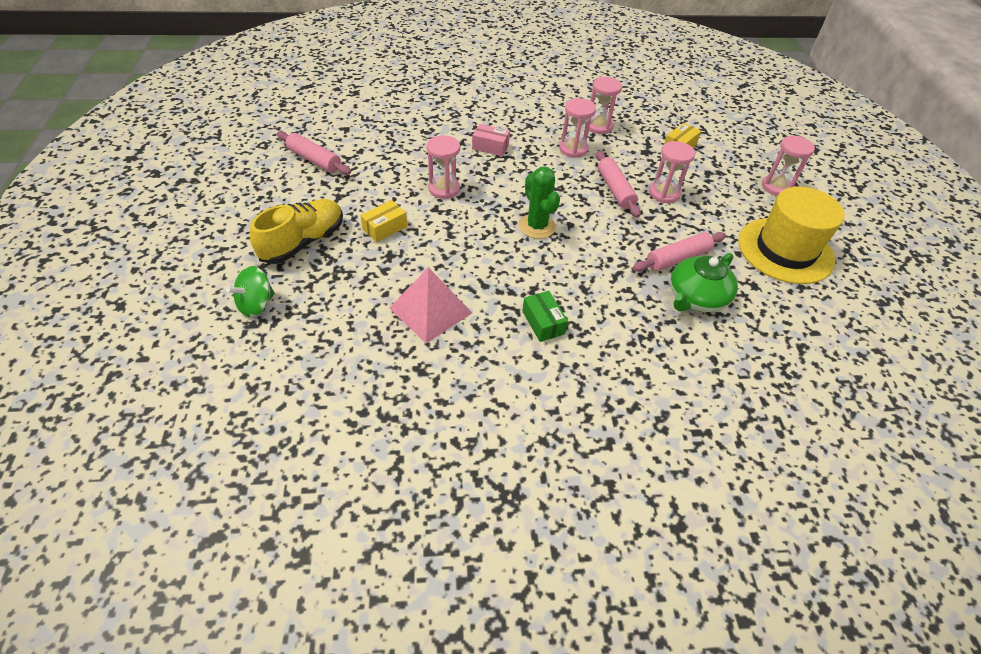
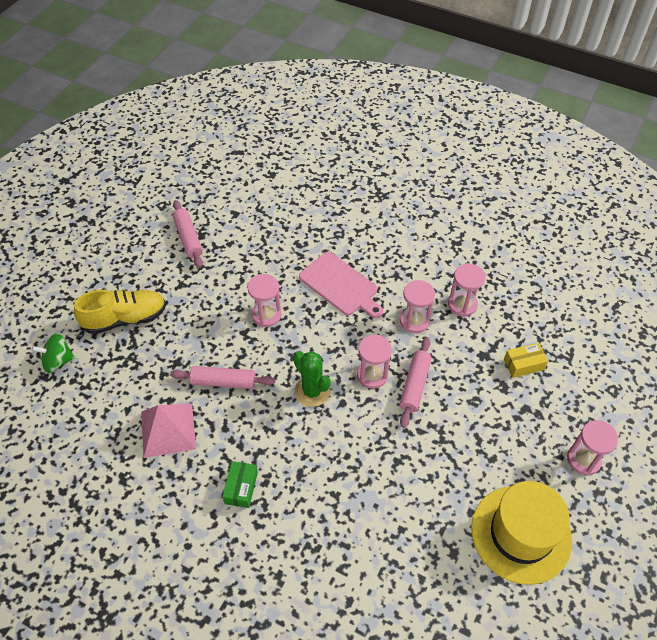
camera: 35 degrees right, 5 degrees up
yellow box [360,200,407,242] -> none
pink box [472,124,510,156] -> pink cutting board [299,252,383,318]
green cactus [519,167,560,239] -> green cactus turned 45 degrees counterclockwise [293,351,331,407]
pink rolling pin [633,232,726,272] -> pink rolling pin moved to [170,366,275,389]
pink hourglass [649,141,695,203] -> pink hourglass moved to [357,334,392,389]
green teapot [670,253,738,312] -> none

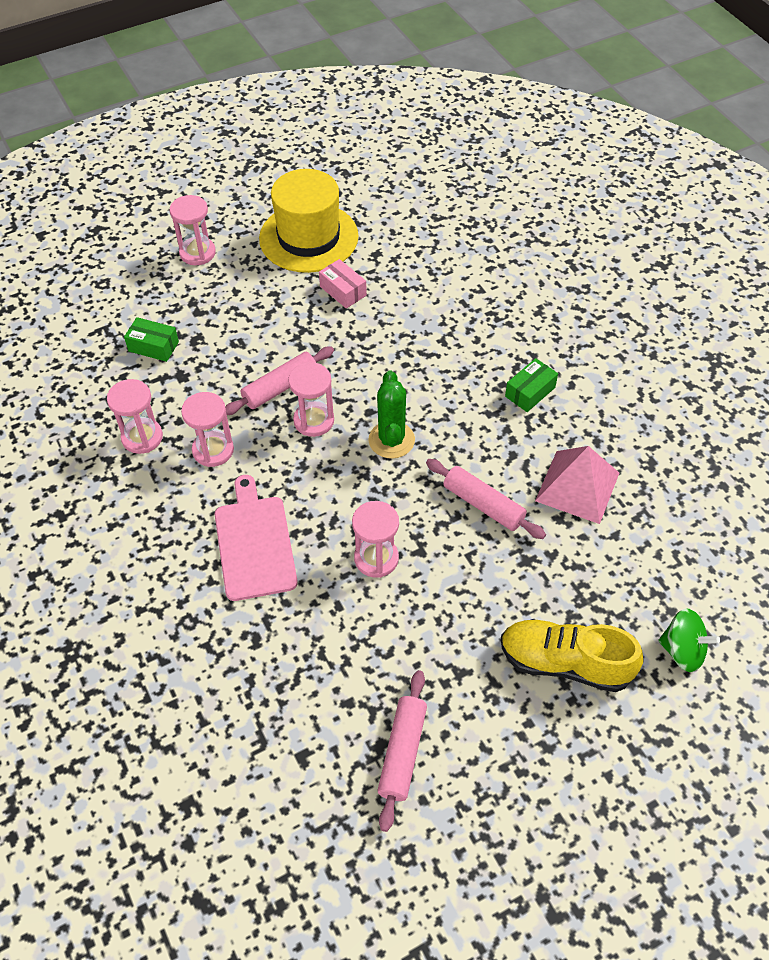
camera: 145 degrees left, 0 degrees up
yellow box [504,343,548,378] -> green box [124,317,179,362]
none -> pink box [319,259,367,309]

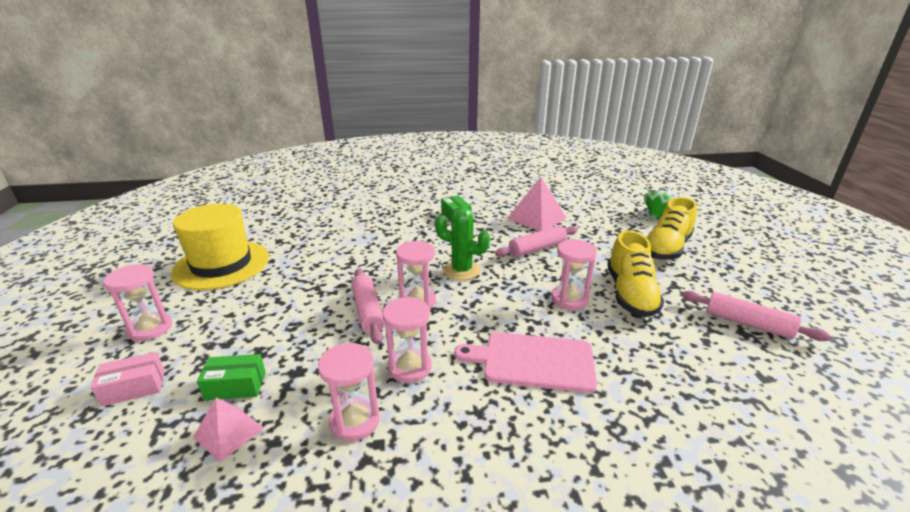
camera: 70 degrees left, 25 degrees down
green box [124,317,179,362] -> green box turned 45 degrees clockwise [197,354,266,400]
pink box [319,259,367,309] -> pink box moved to [91,352,165,407]
none -> pink pyramid [193,398,264,462]
none -> yellow shoe [607,230,664,317]

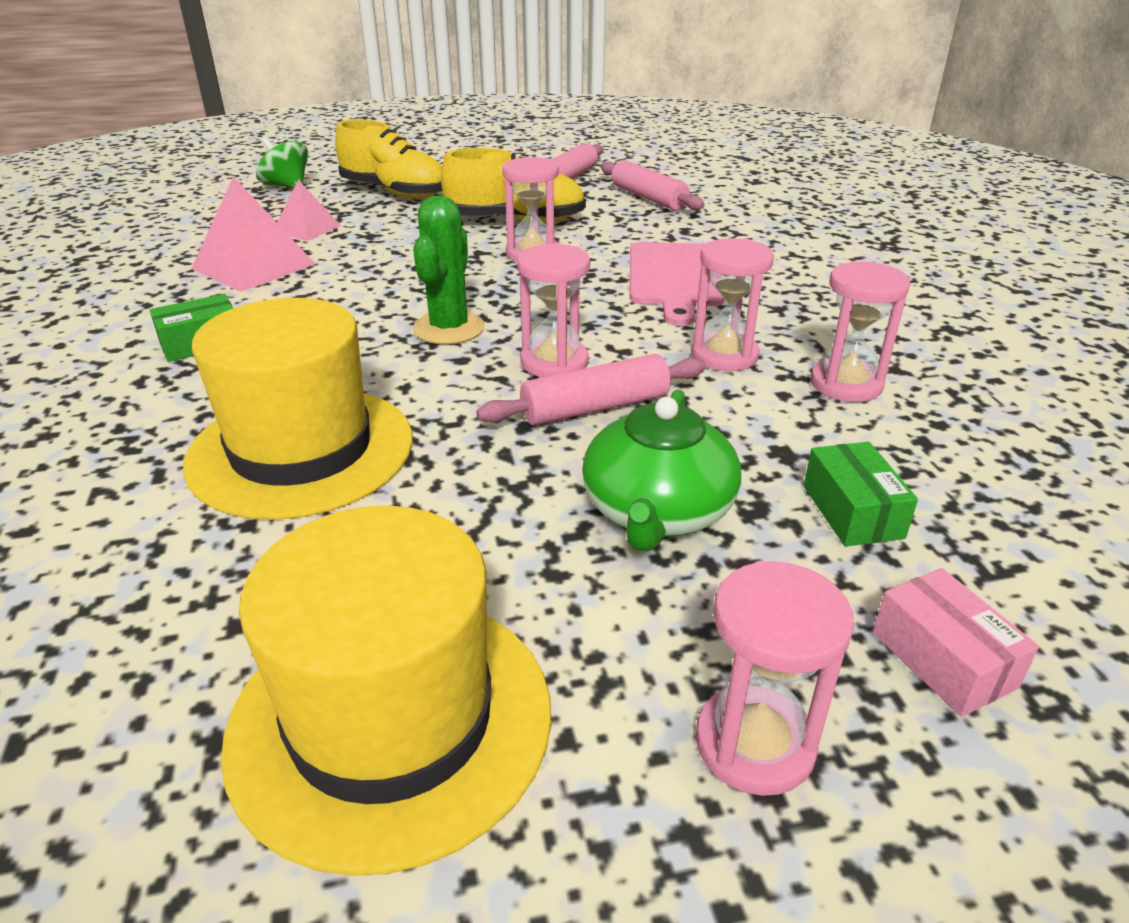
camera: 95 degrees left, 5 degrees up
pink pyramid [193,398,264,462] -> pink pyramid moved to [277,180,341,241]
pink rolling pin [495,225,578,257] -> pink rolling pin moved to [601,160,705,211]
none -> yellow hat [183,298,413,520]
none -> green teapot [582,389,741,552]

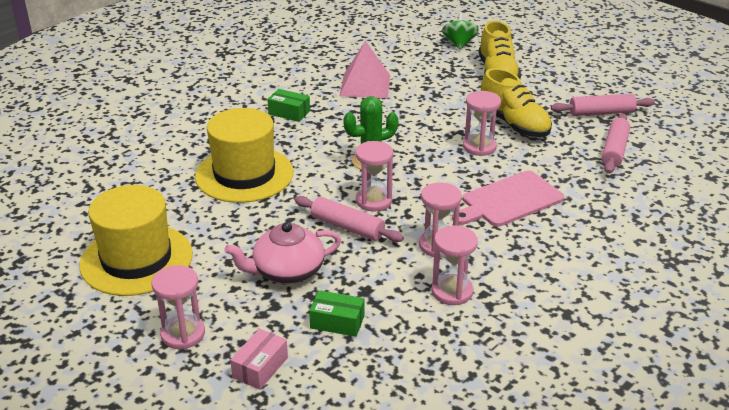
camera: 55 degrees right, 0 degrees up
pink pyramid [277,180,341,241] -> none
green teapot [582,389,741,552] -> pink teapot [225,222,341,284]
green box [804,442,918,547] -> green box turned 60 degrees clockwise [309,290,364,337]

